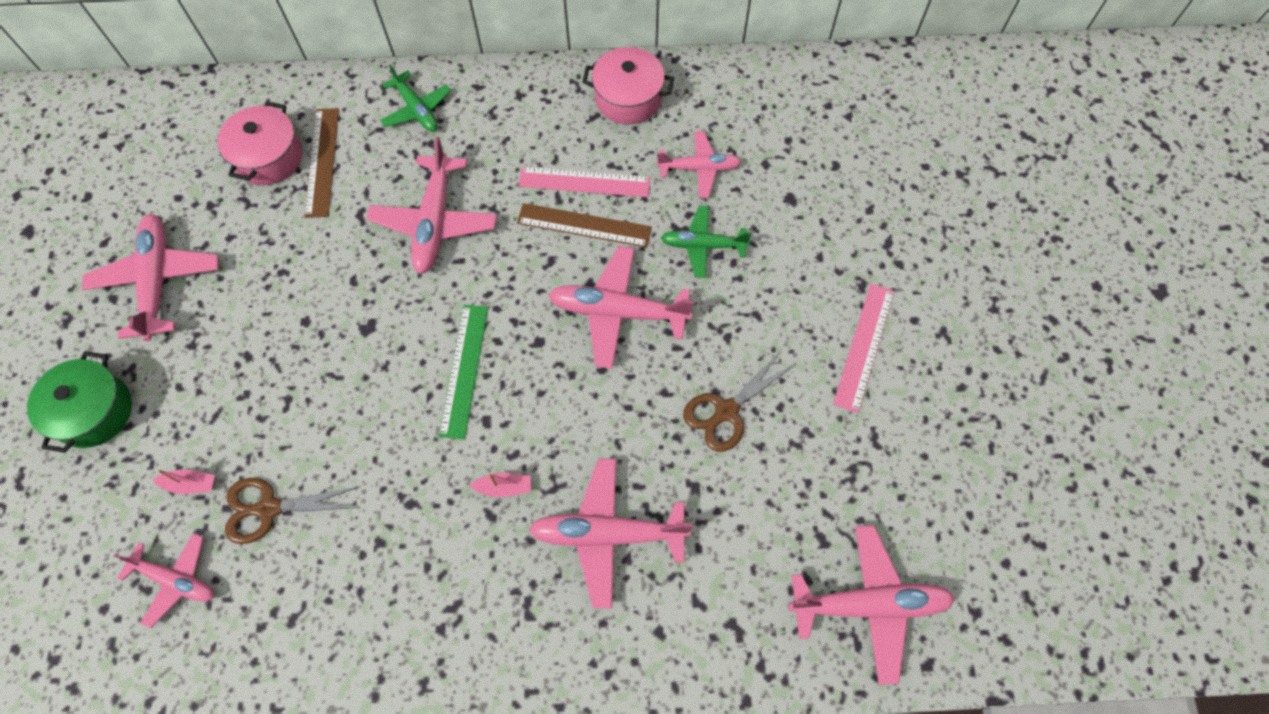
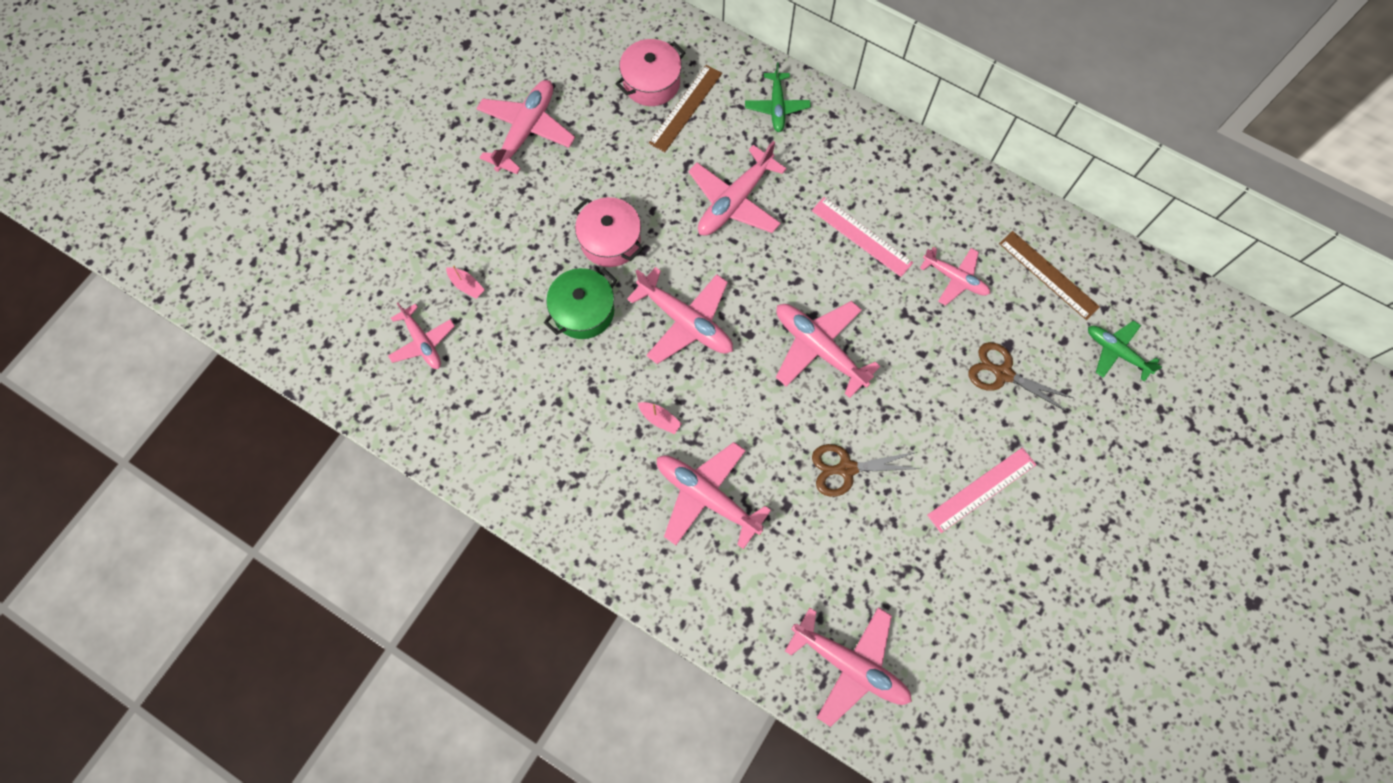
camera: 35 degrees right, 5 degrees up
green pot [27,351,132,453] -> green pot moved to [544,268,617,339]
brown scissors [225,478,361,544] -> brown scissors moved to [968,342,1073,412]
green ruler [439,305,488,439] -> pink plane [627,267,733,364]
brown ruler [517,203,652,248] -> brown ruler moved to [999,231,1100,320]
pink pot [582,47,674,124] -> pink pot moved to [574,197,643,267]
green plane [661,206,751,278] -> green plane moved to [1088,320,1162,382]

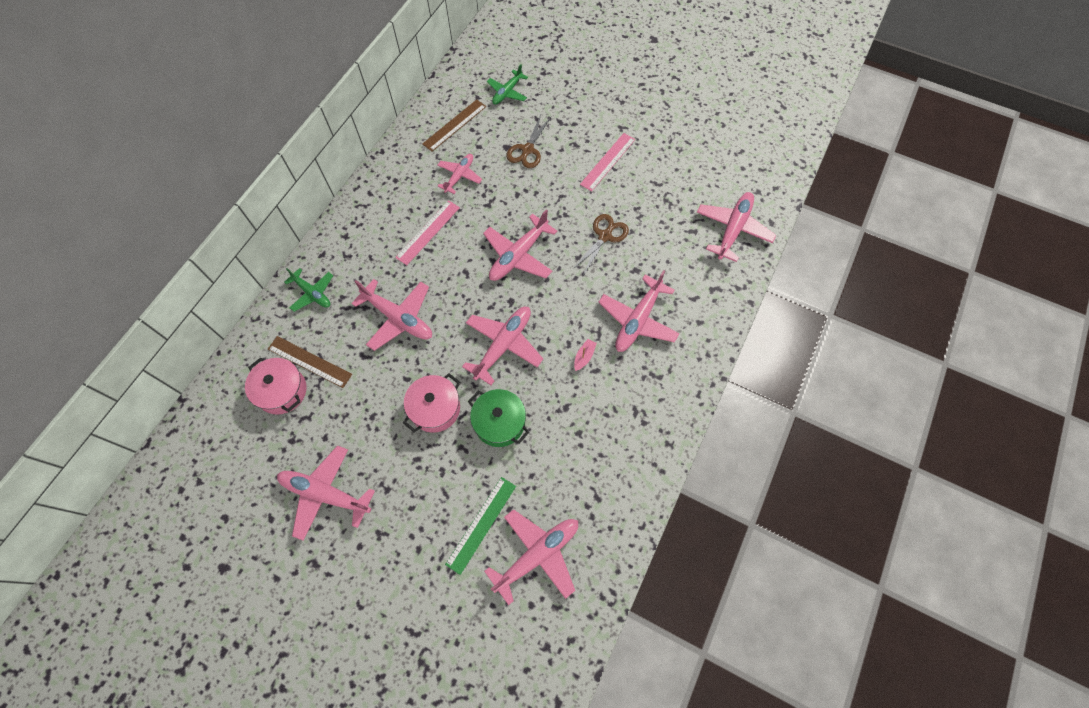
camera: 95 degrees left, 5 degrees down
pink plane [388,303,455,369] -> pink plane [484,509,578,605], size x1.58
pink boat [446,265,485,299] -> green ruler [445,477,516,575]
green plane [745,62,811,132] -> green plane turned 45 degrees clockwise [284,268,333,312]
brown scissors [812,444,922,497] -> brown scissors turned 135 degrees counterclockwise [573,214,629,276]
pink ruler [927,447,1036,533] -> pink ruler turned 75 degrees clockwise [580,133,635,191]

